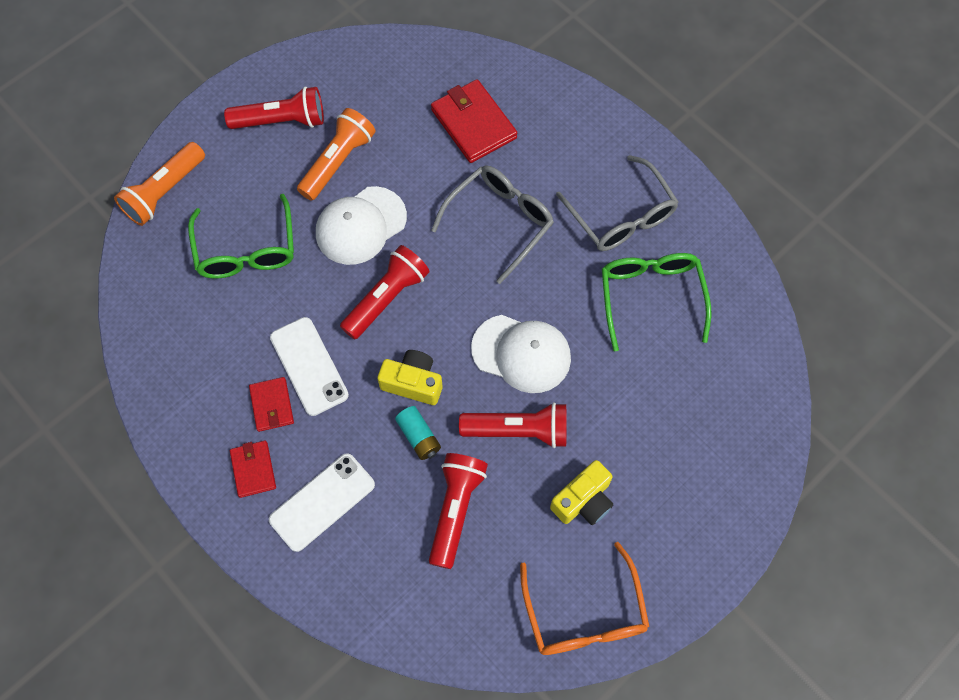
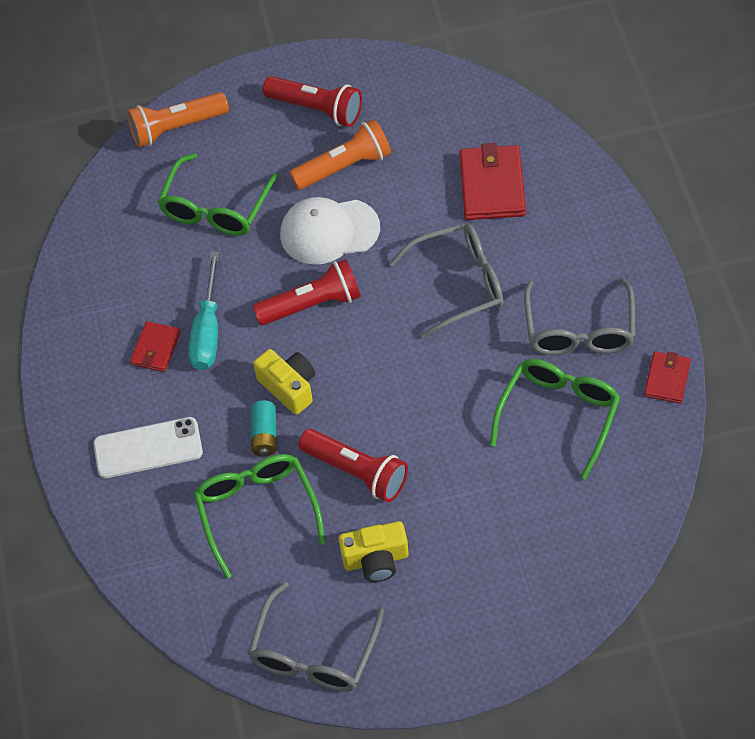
camera: 35 degrees right, 10 degrees down
red wallet [230,440,276,498] -> red wallet moved to [644,351,691,404]
white phone [270,317,349,416] -> turquoise screwdriver [188,252,219,370]
red flashlight [429,453,488,569] -> green glasses [194,454,326,579]
white cap [471,315,571,393] -> none
orange glasses [520,542,650,655] -> grey glasses [248,582,384,692]

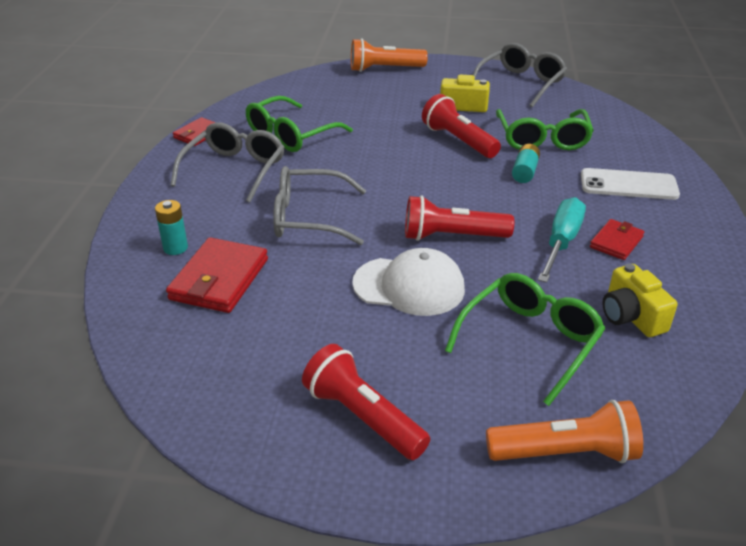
camera: 165 degrees left, 20 degrees down
yellow camera [253,349,315,415] -> yellow camera moved to [602,263,678,337]
orange flashlight [289,119,391,190] -> orange flashlight moved to [351,38,428,72]
none -> turquoise battery [155,200,188,255]

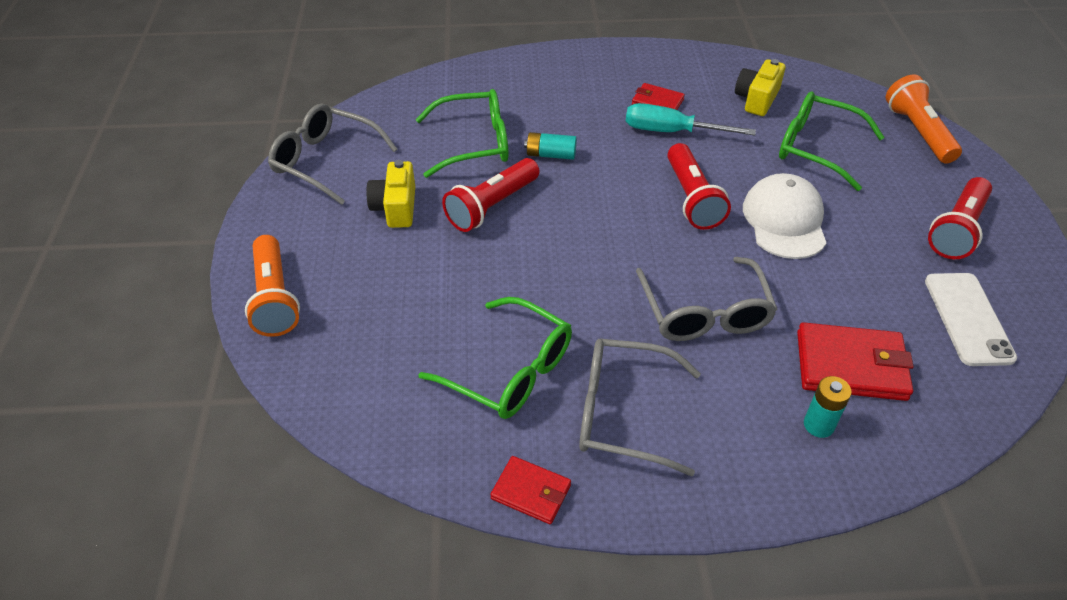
camera: 100 degrees left, 10 degrees up
white phone [581,168,680,200] -> white phone moved to [925,273,1017,366]
yellow camera [602,263,678,337] -> yellow camera turned 150 degrees clockwise [735,59,785,116]

